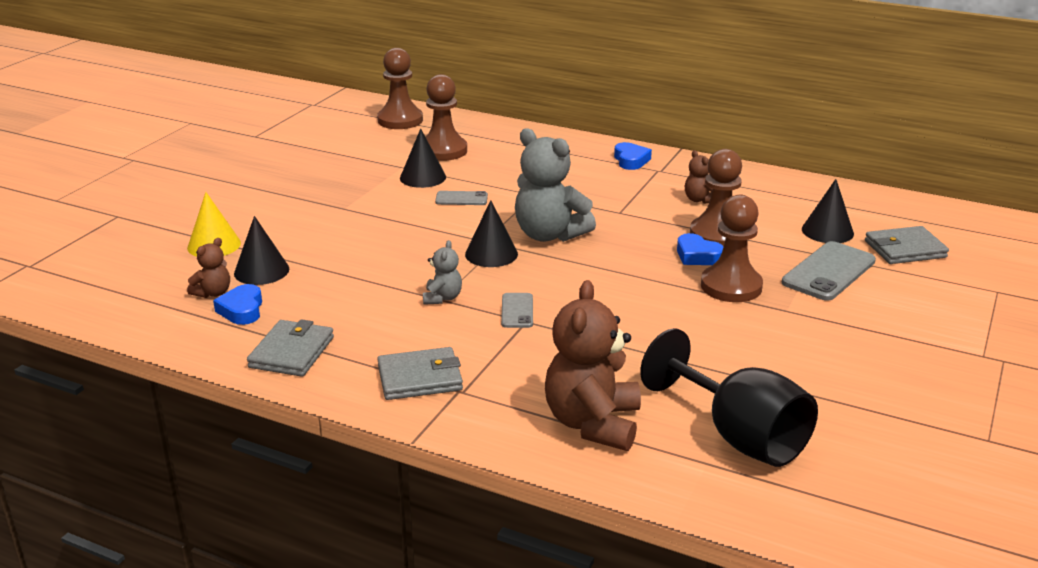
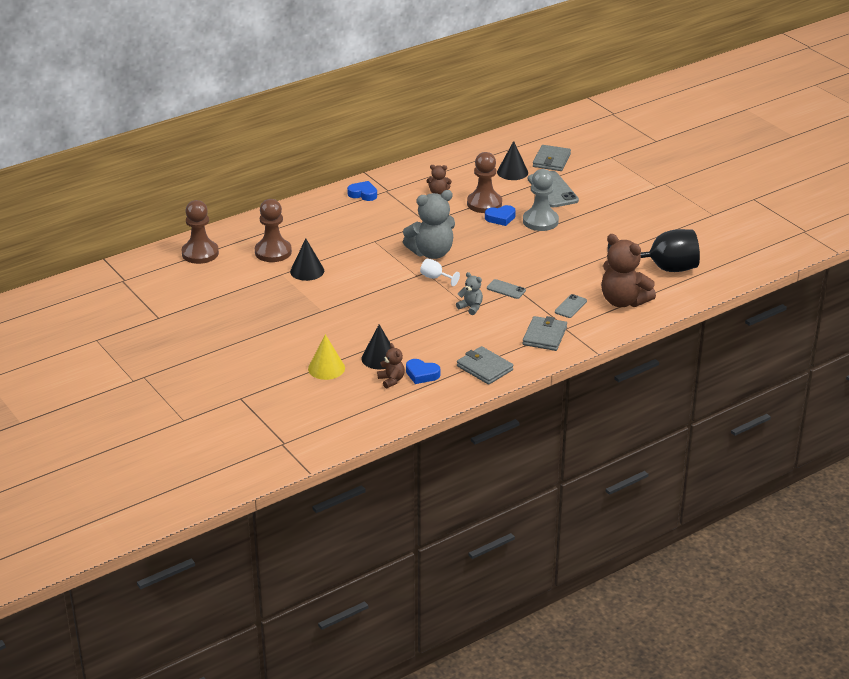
camera: 60 degrees left, 5 degrees up
grey phone [435,191,488,205] -> grey phone moved to [555,294,587,318]
black cone [465,200,518,267] -> white goblet [420,258,460,286]
brown pawn [701,195,763,302] -> grey pawn [523,169,559,231]

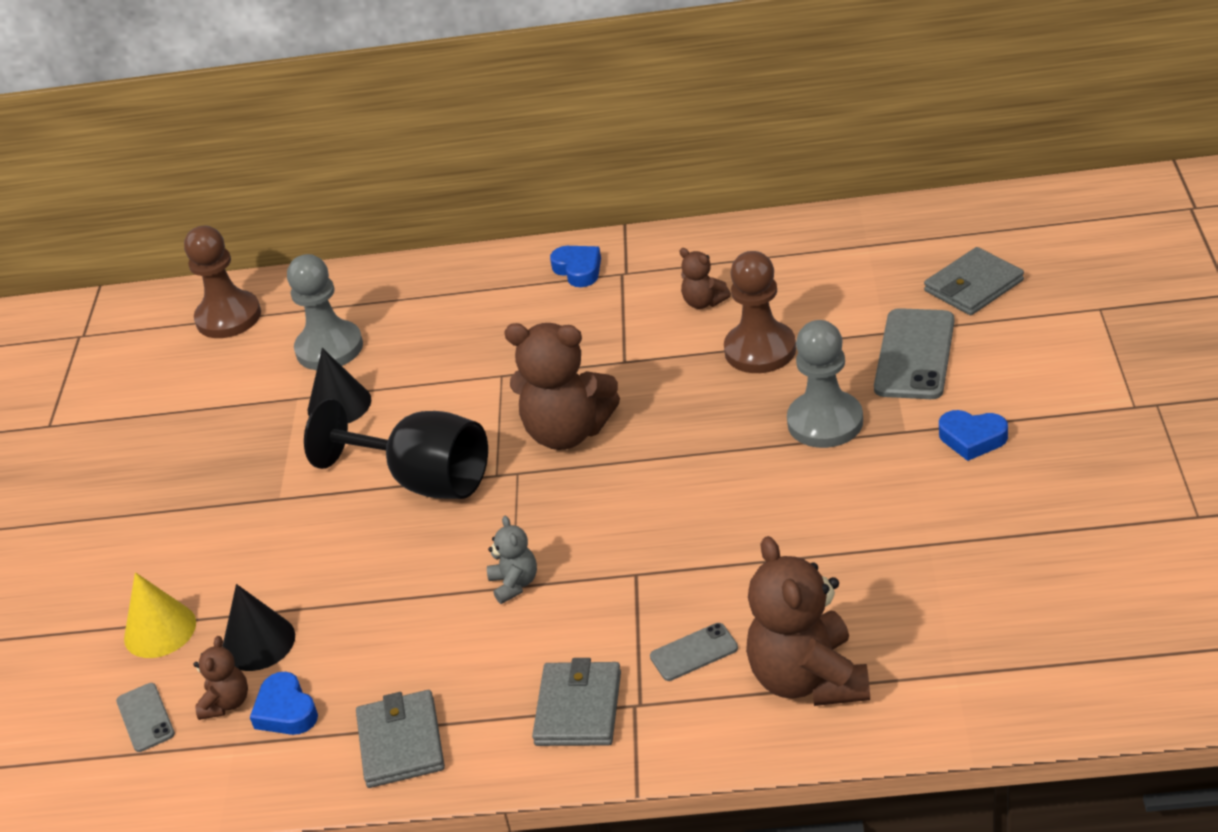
camera: 40 degrees right, 5 degrees up
brown pawn [255,199,292,262] -> grey pawn [287,254,363,370]
grey teddy bear [403,190,455,259] -> brown teddy bear [504,323,620,450]
white goblet [420,258,460,286] -> none
blue heart [485,205,516,226] -> blue heart moved to [939,410,1008,461]
grey phone [487,279,526,299] -> grey phone moved to [116,683,175,752]
black cone [497,141,528,180] -> none
grey wallet [522,316,567,351] -> grey wallet turned 45 degrees counterclockwise [532,658,621,746]
black goblet [608,229,700,272] -> black goblet moved to [304,399,488,499]

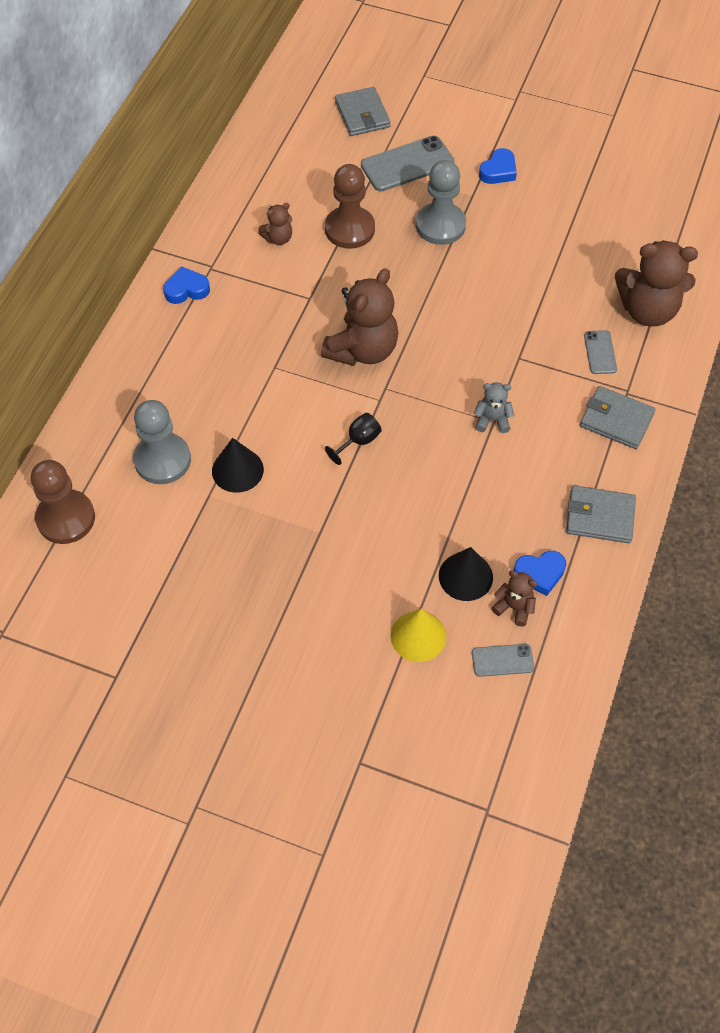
camera: 75 degrees left, 20 degrees up
black goblet [304,399,488,499] -> black goblet [325,413,382,465], size x0.43
grey phone [874,308,954,399] -> grey phone turned 60 degrees counterclockwise [361,136,455,191]

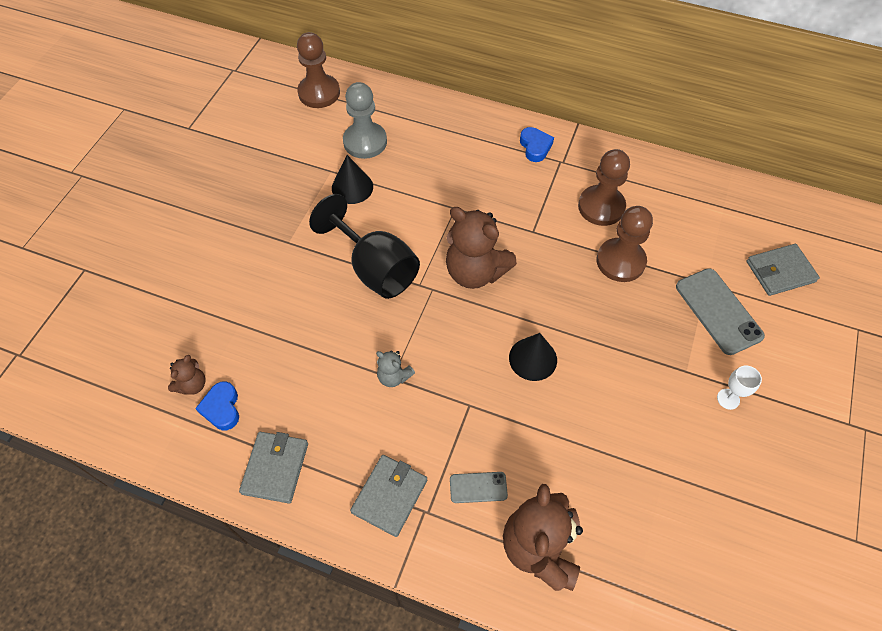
camera: 90 degrees right, 0 degrees up
brown teddy bear [258,203,292,245] -> brown pawn [578,149,630,226]
black goblet [325,413,382,465] -> black goblet [309,194,420,299], size x2.31
yellow cone [391,609,446,662] -> none
grey pawn [416,160,466,245] -> none
black cone [439,547,493,601] -> black cone moved to [509,333,557,381]
grey phone [472,644,534,677] -> none
grey teddy bear [474,382,514,433] -> grey teddy bear turned 120 degrees clockwise [376,350,415,387]
blue heart [479,148,517,184] -> white goblet [717,365,762,410]

